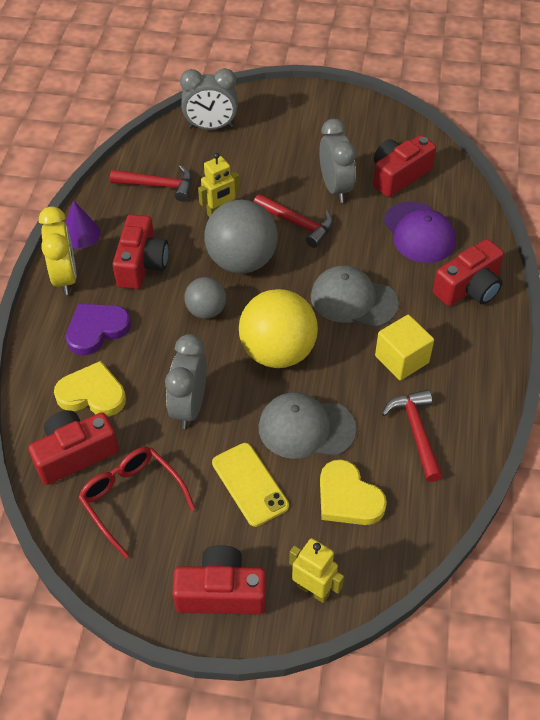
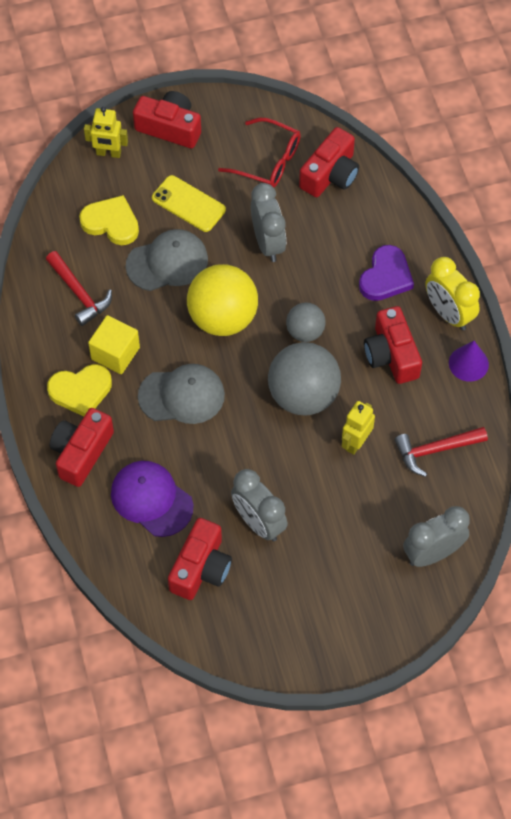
camera: 155 degrees right, 10 degrees up
yellow heart [54,361,126,417] -> yellow heart moved to [47,364,112,416]
red camera [172,545,266,615] -> red camera turned 135 degrees counterclockwise [133,91,201,148]
red hammer [254,194,333,248] -> none

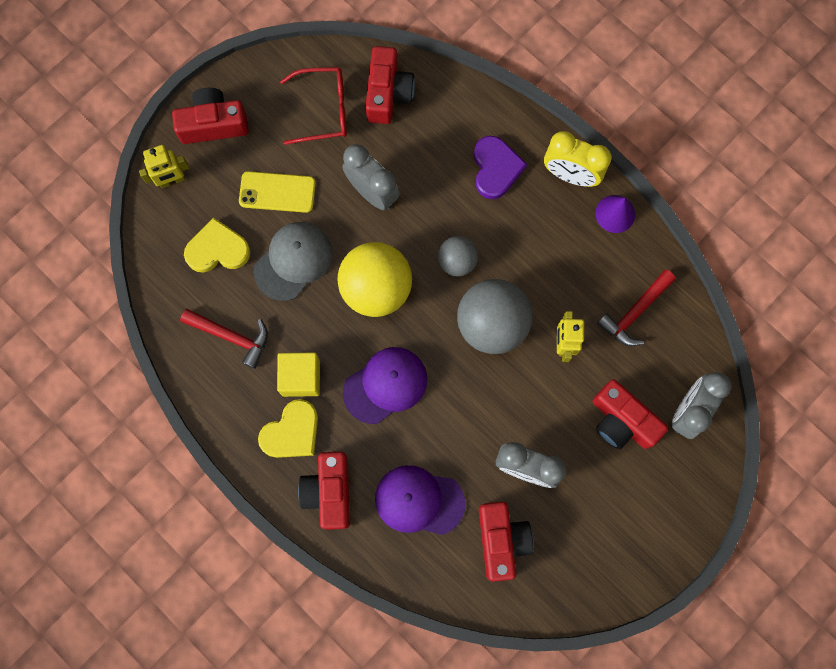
camera: 30 degrees left, 15 degrees up
grey cap [138,364,225,424] -> purple cap [343,347,427,424]
red camera [364,306,422,384] -> red camera moved to [592,380,668,449]

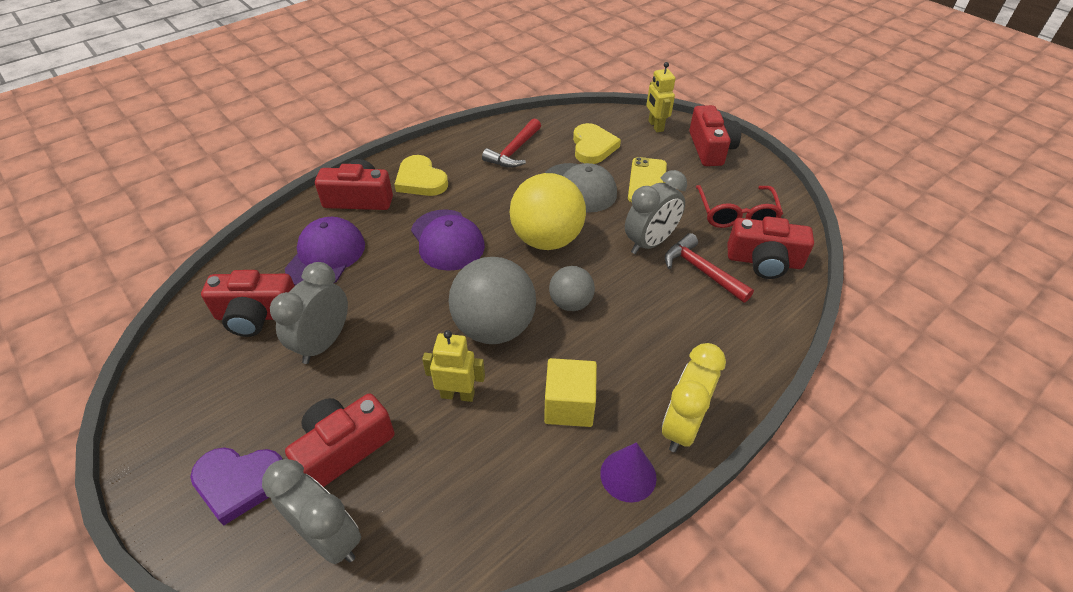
camera: 95 degrees right, 30 degrees down
yellow cube [277,353,320,397] -> yellow cube moved to [544,358,597,427]
purple heart [474,136,527,199] -> purple heart moved to [190,447,283,526]
red hammer [597,270,676,346] -> red hammer moved to [665,233,754,303]

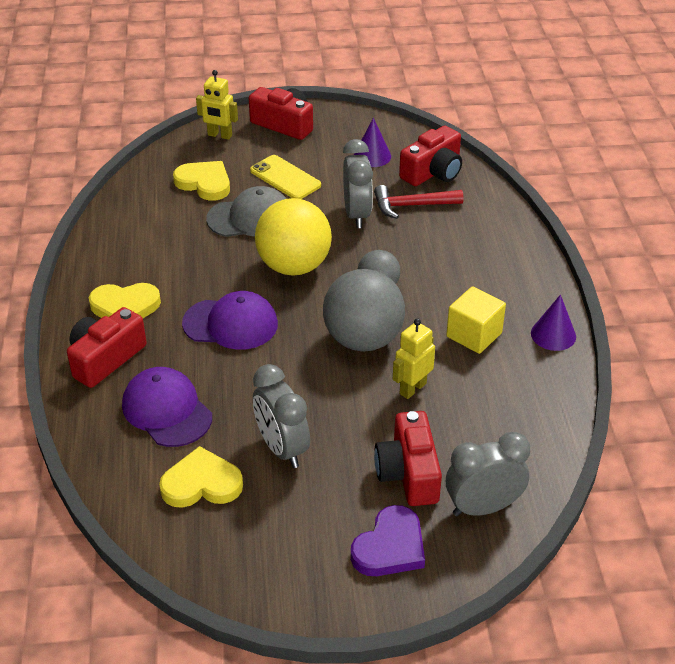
camera: 55 degrees left, 5 degrees down
red camera [201,270,295,337] -> yellow heart [159,446,243,508]
red hammer [482,118,541,168] -> none
yellow clock [662,343,726,452] -> none
red glasses [696,185,783,228] -> purple cone [354,118,391,167]

